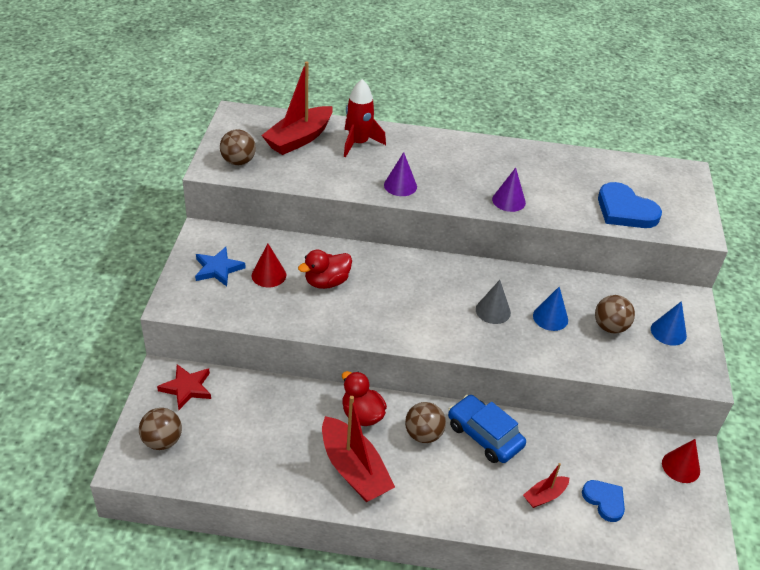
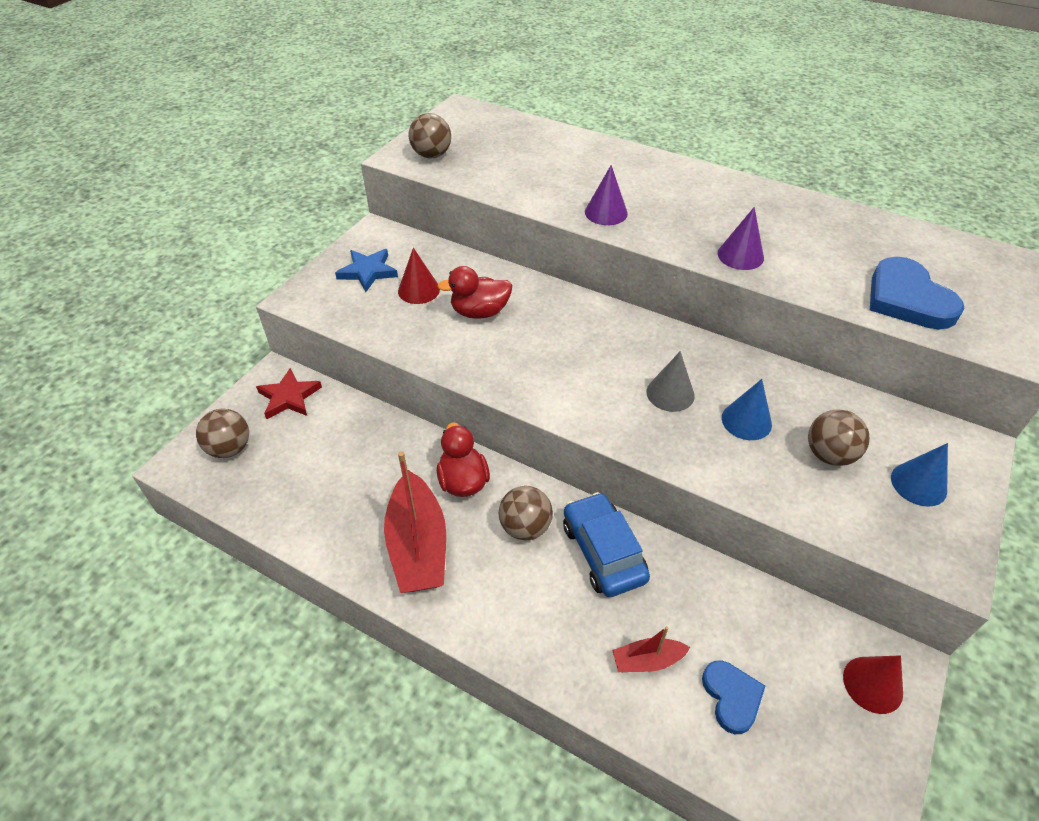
camera: 25 degrees right, 5 degrees up
red boat [261,61,333,155] -> none
red rocket [344,79,386,157] -> none

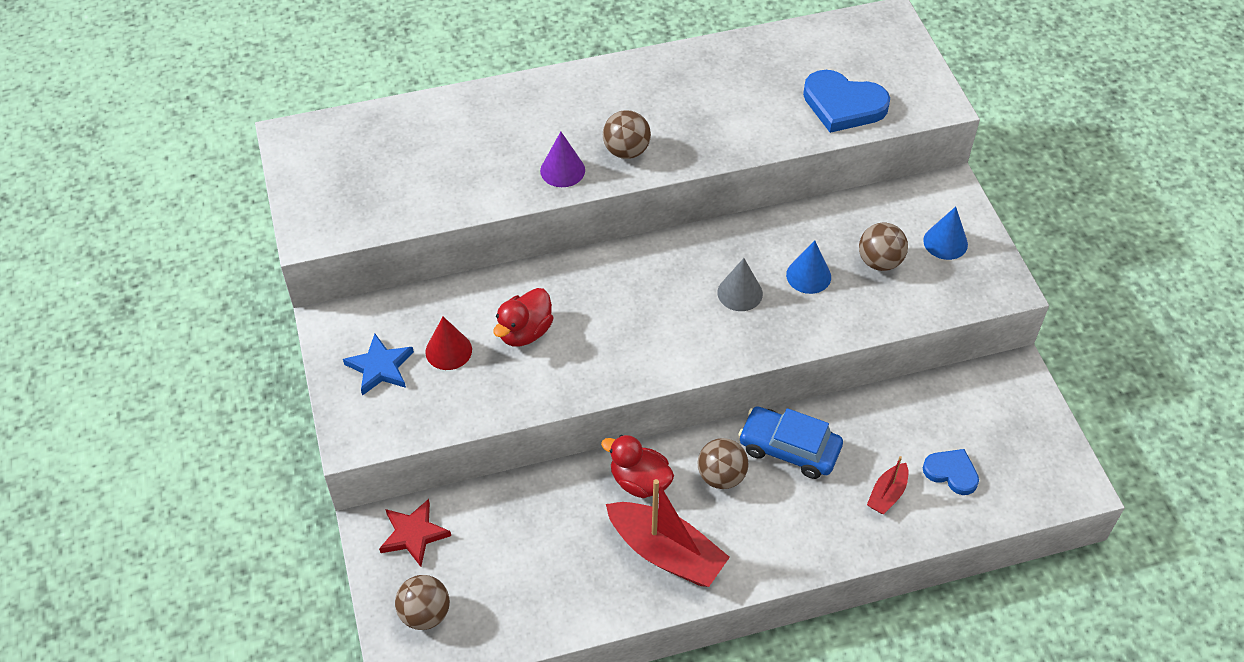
camera: 45 degrees left, 5 degrees up
brown ball [409,113,451,158] -> brown ball moved to [603,110,651,159]
purple cone [718,207,764,270] -> none
red cone [843,655,903,714] -> none

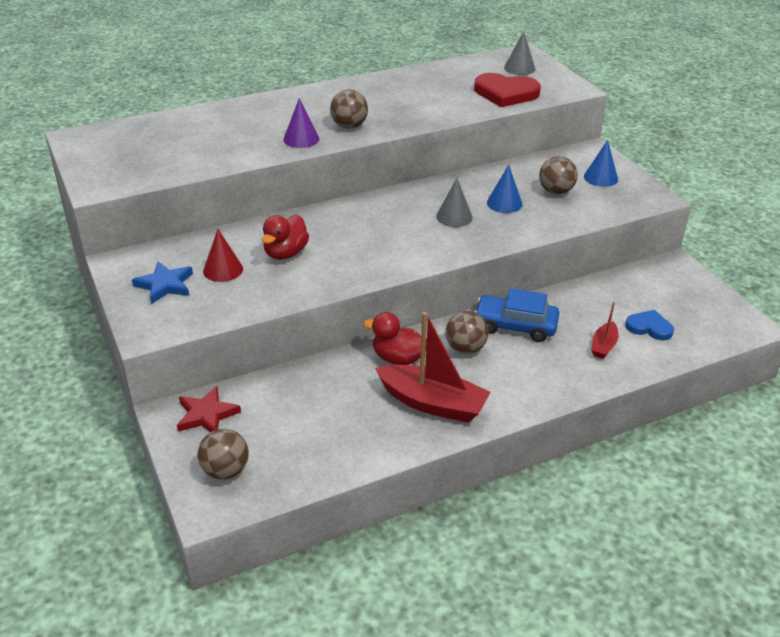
camera: 10 degrees left, 15 degrees down
blue heart [803,70,890,133] -> red heart [474,73,541,107]
none -> grey cone [504,31,535,75]

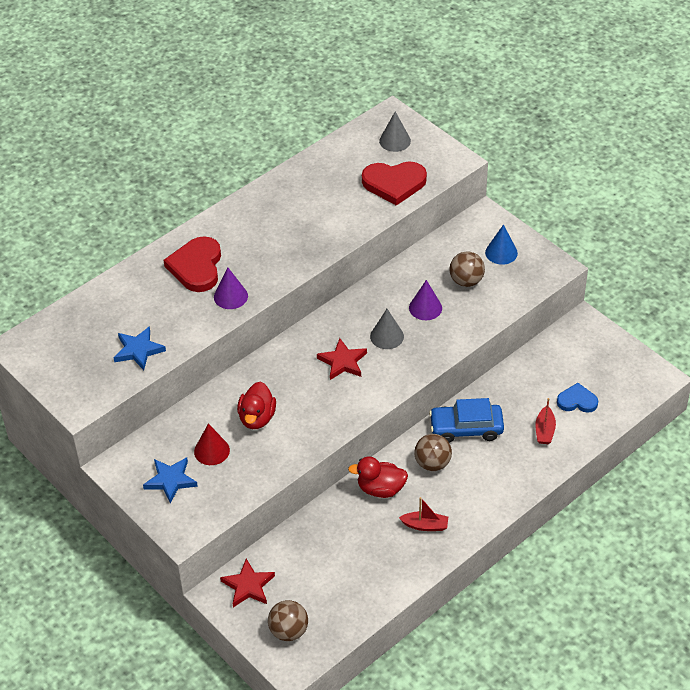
camera: 15 degrees left, 10 degrees up
brown ball [330,90,368,129] -> none
red boat [375,312,491,423] -> red boat [399,497,448,531], size x0.50
blue cone [487,165,523,213] -> purple cone [409,280,442,320]
none -> blue star [113,326,166,370]
none -> red heart [164,236,221,292]
none -> red star [317,338,367,380]

